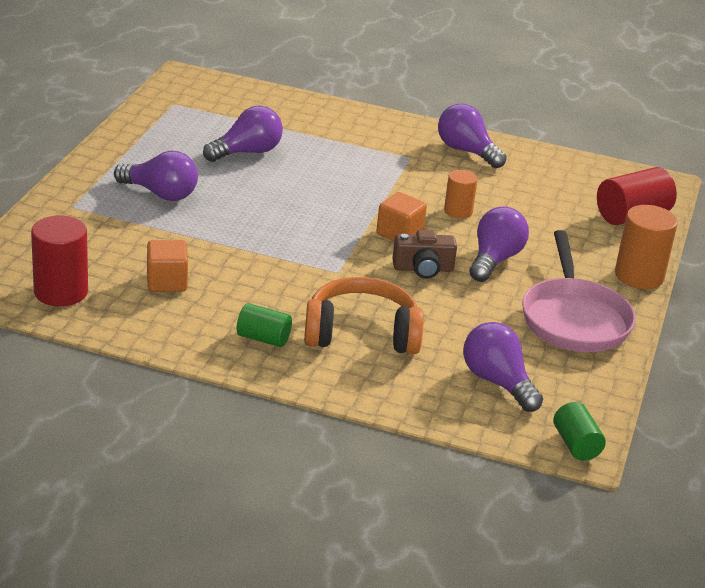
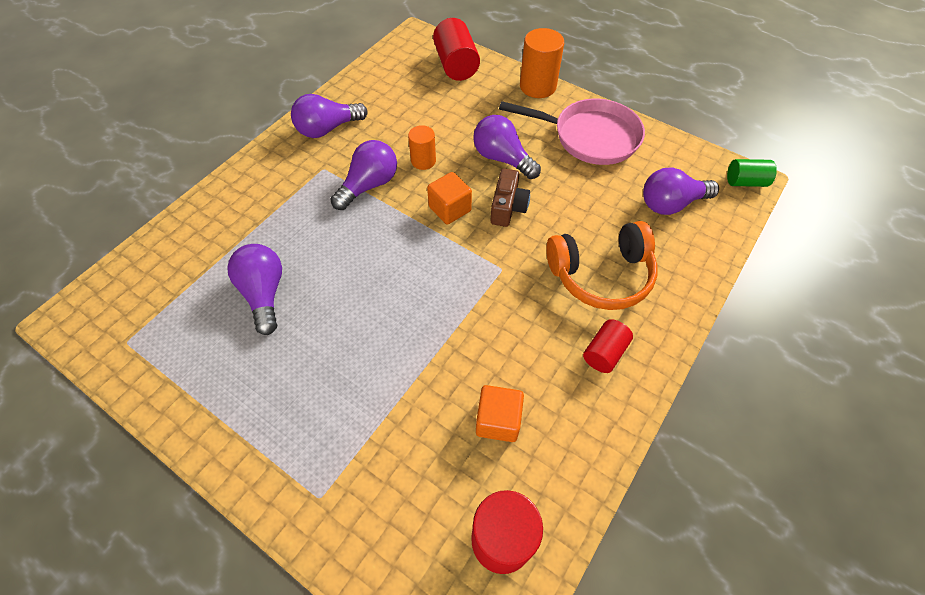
camera: 70 degrees left, 25 degrees up
purple light bulb [114,151,198,201] -> purple light bulb moved to [330,140,397,210]
green cylinder [237,303,292,347] -> red cylinder [583,319,633,373]
orange headphones [304,277,424,354] -> orange headphones turned 120 degrees counterclockwise [546,221,658,310]

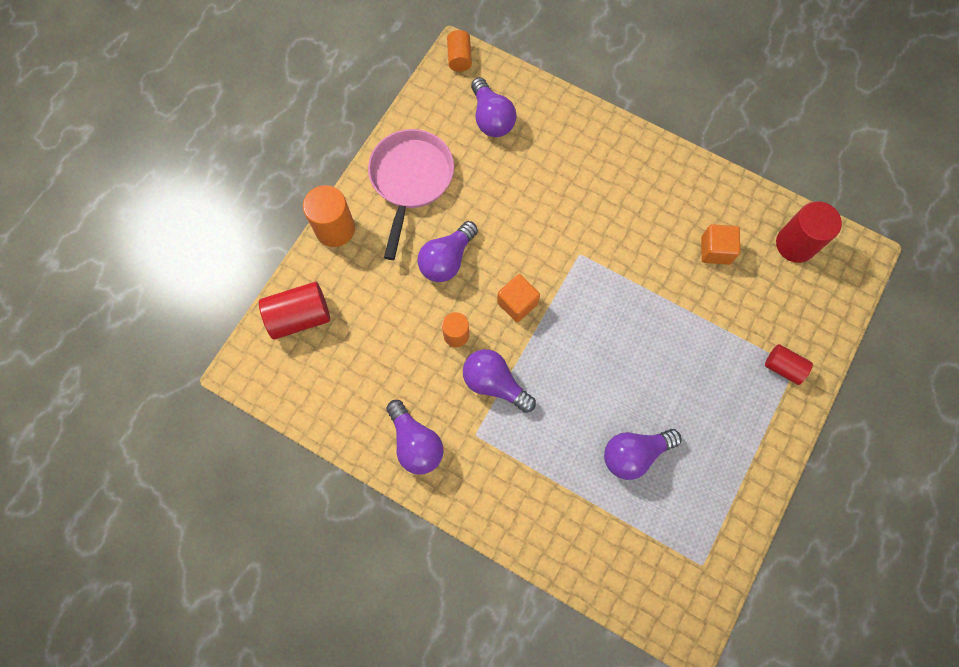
camera: 95 degrees left, 15 degrees up
brown camera [490,168,530,227] -> none
orange headphones [546,221,658,310] -> none
red cylinder [583,319,633,373] -> red cylinder moved to [765,344,813,385]
green cylinder [727,159,777,187] -> orange cylinder [447,30,472,72]

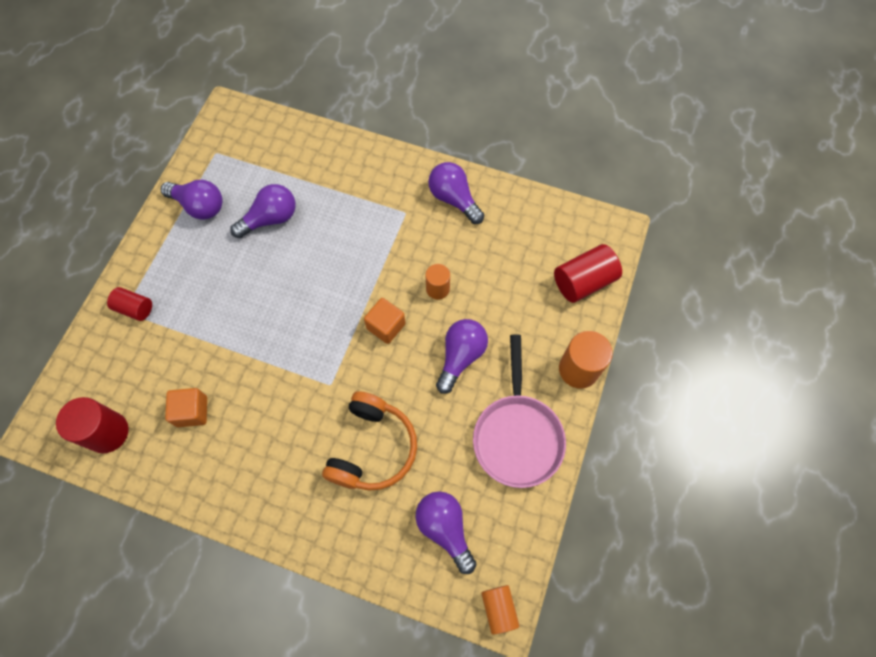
camera: 170 degrees right, 5 degrees down
purple light bulb [463,349,536,413] -> purple light bulb moved to [161,180,223,220]
none -> orange headphones [322,391,417,491]

